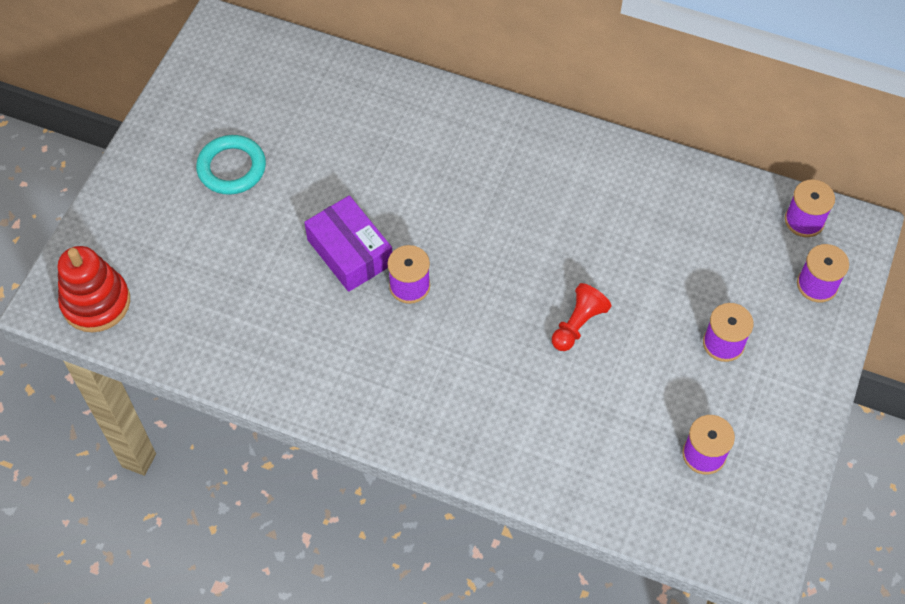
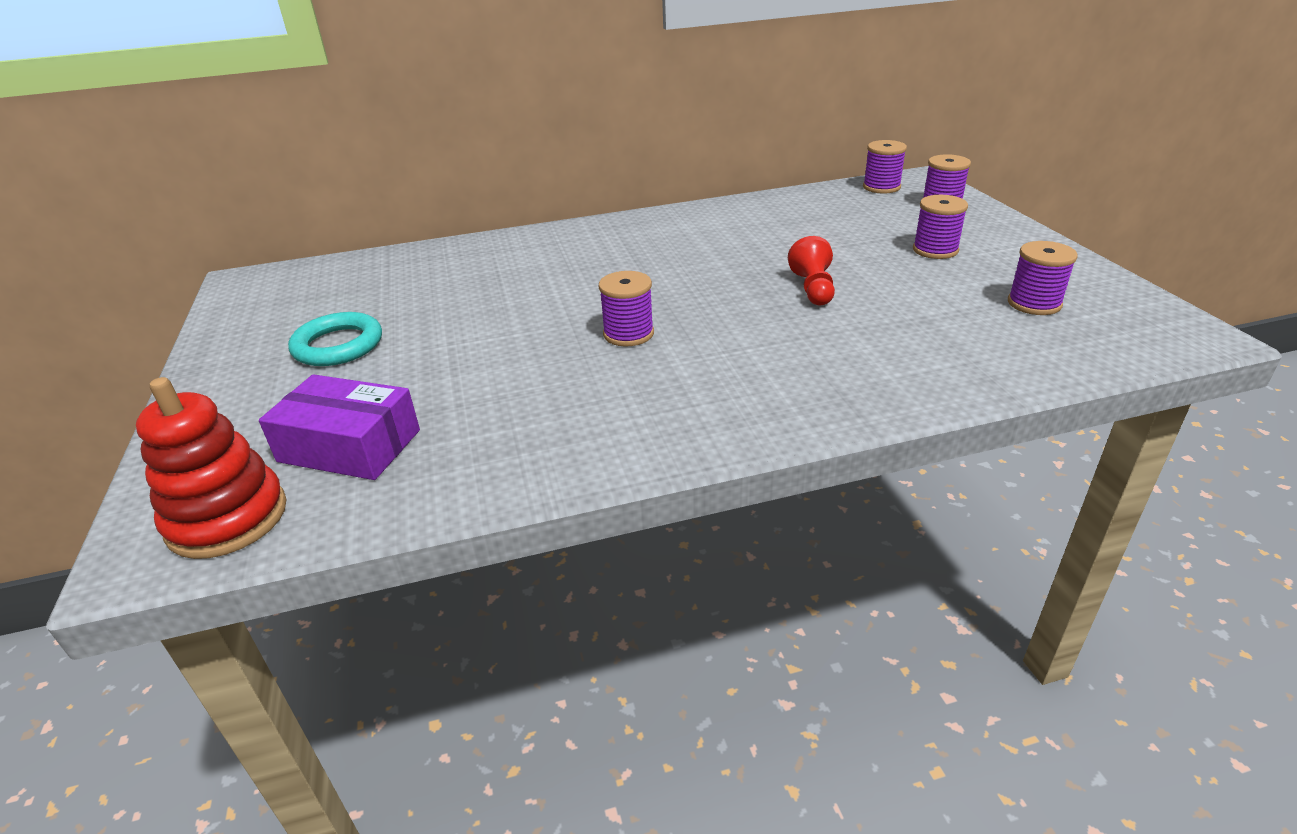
camera: 35 degrees left, 25 degrees down
purple box [304,195,392,292] -> purple box moved to [259,374,420,480]

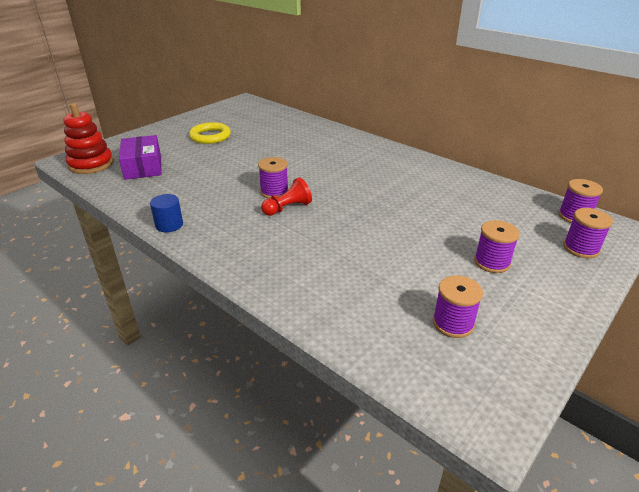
camera: 55 degrees right, 0 degrees up
turquoise ring [288,312,382,366] -> yellow ring [189,122,231,144]
red pawn [788,236,835,305] -> red pawn moved to [261,177,312,216]
none -> blue cylinder [150,194,183,232]

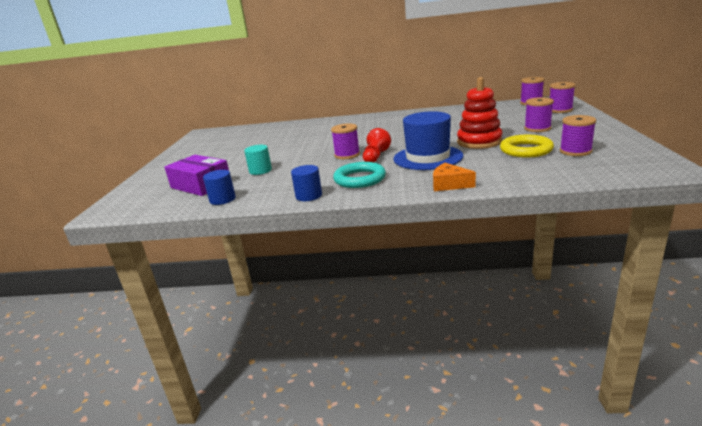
camera: 35 degrees left, 10 degrees down
red stacking toy [64,103,113,174] -> red stacking toy moved to [457,77,503,149]
yellow ring [189,122,231,144] -> yellow ring moved to [500,135,554,158]
none -> blue cylinder [203,170,236,205]
none -> turquoise cylinder [244,145,272,175]
none -> turquoise ring [333,162,386,188]
none -> blue hat [393,111,463,170]
none -> orange cheese [433,163,476,191]

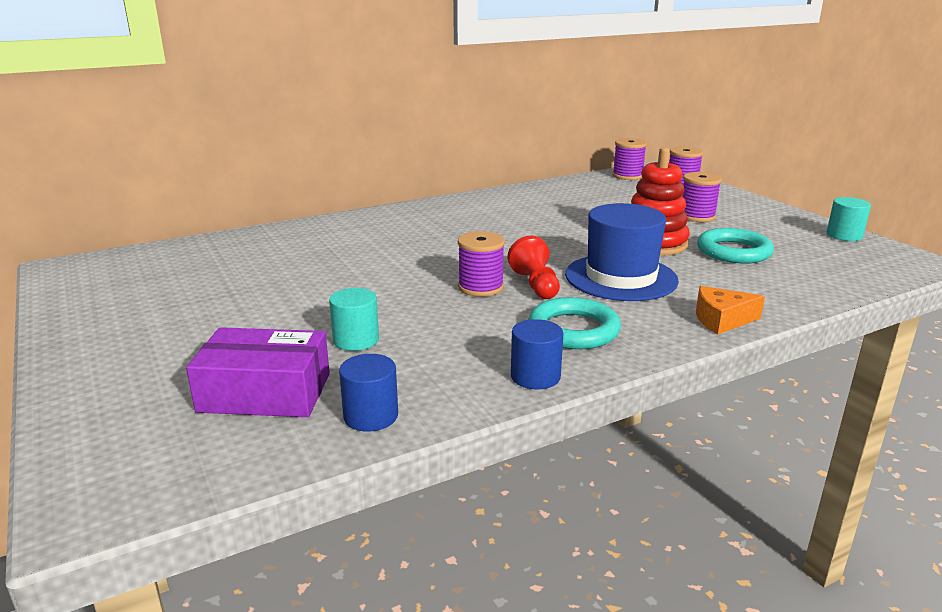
camera: 35 degrees left, 0 degrees up
yellow ring [500,135,554,158] -> turquoise ring [697,228,774,263]
purple spool [560,115,596,156] -> none
none -> turquoise cylinder [826,197,871,241]

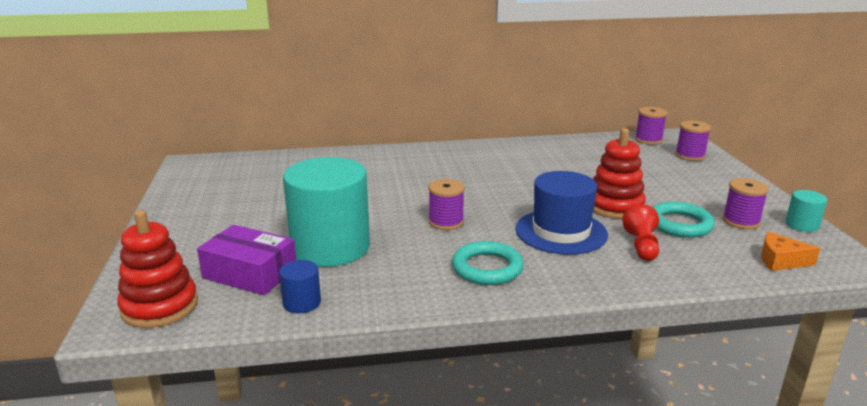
camera: 20 degrees right, 0 degrees up
turquoise cylinder [329,288,379,351] -> turquoise cylinder [283,157,370,267], size x2.40
red pawn [507,236,560,299] -> red pawn moved to [622,204,659,261]
blue cylinder [511,319,564,389] -> none
purple spool [682,172,722,222] -> purple spool moved to [722,178,769,229]
orange cheese [696,286,765,334] -> orange cheese moved to [761,232,820,271]
none -> red stacking toy [117,210,198,328]

